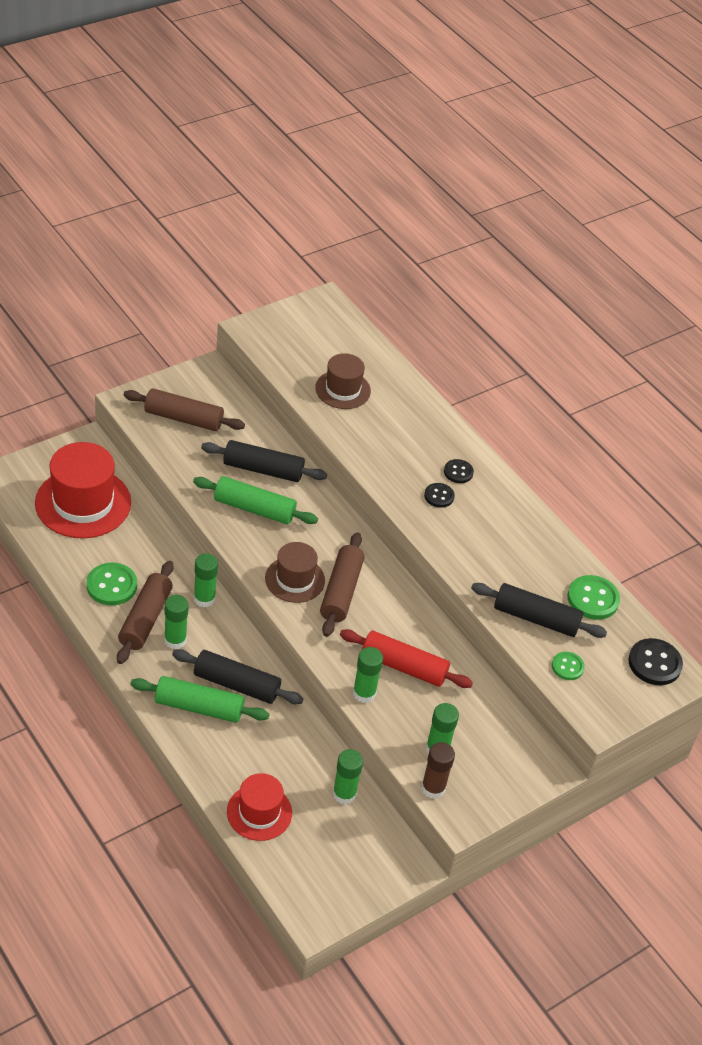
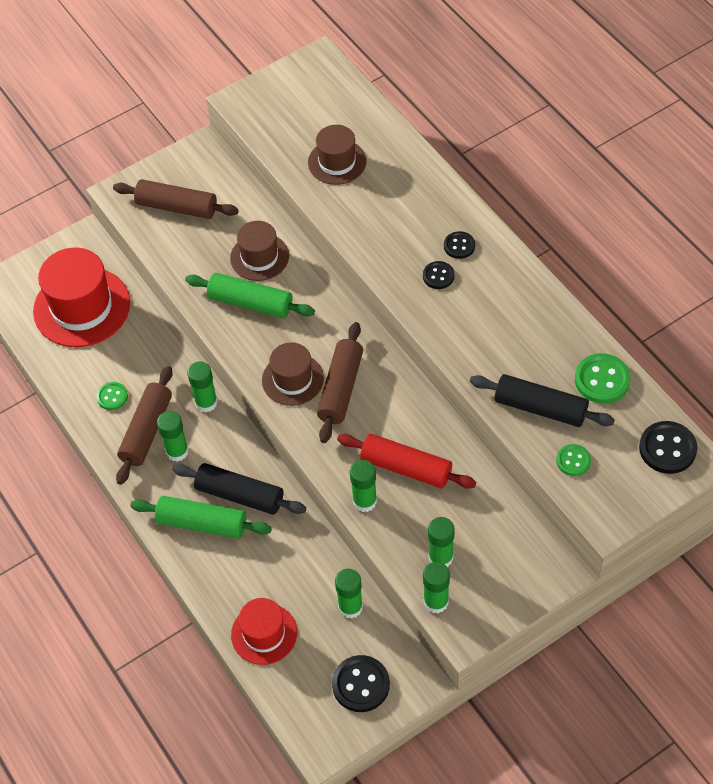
camera: 10 degrees right, 10 degrees up
green button [86,563,137,605] -> green button [96,382,128,410], size x0.60
black rolling pin [201,440,327,482] -> brown hat [230,221,289,281]
brown glue stick [421,742,455,799] -> green glue stick [423,562,450,613]
none -> black button [332,655,390,712]

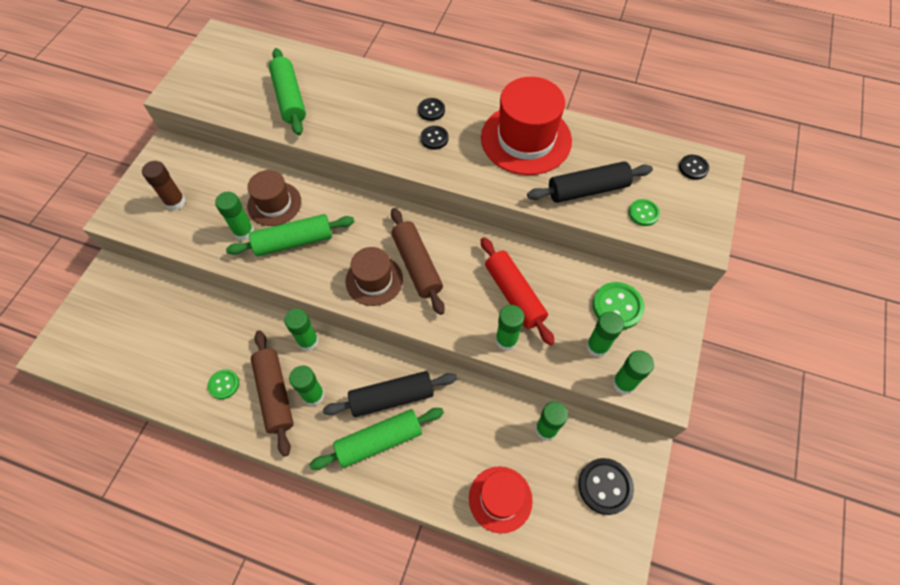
camera: 40 degrees left, 5 degrees up
red hat [33,248,130,347] -> red hat moved to [481,77,572,175]
brown rolling pin [113,179,239,219] -> brown glue stick [142,161,186,210]
brown hat [308,125,366,185] -> green rolling pin [269,48,306,136]
red rolling pin [337,434,476,489] -> red rolling pin turned 75 degrees clockwise [481,237,555,346]
green button [575,353,631,404] -> green button moved to [593,282,645,330]
black button [639,421,697,474] -> black button [679,155,709,180], size x0.60
none -> green glue stick [215,192,254,241]

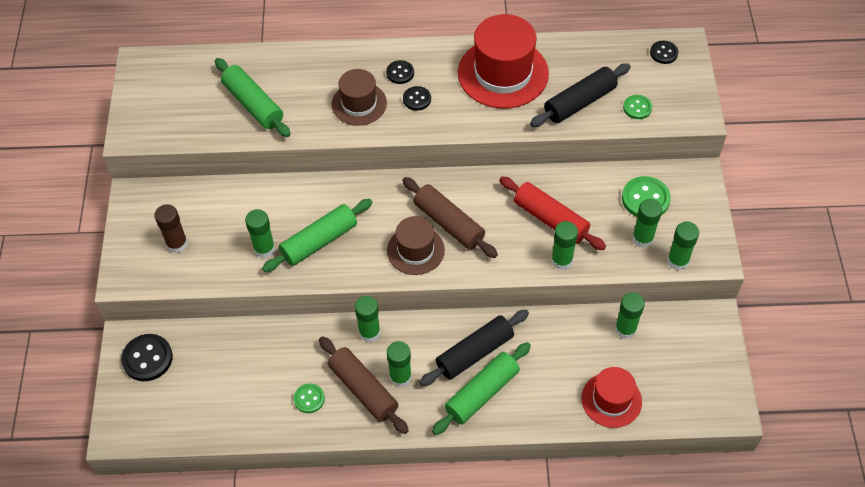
camera: 20 degrees left, 5 degrees down
brown hat [247,170,301,226] -> brown hat moved to [332,69,387,126]
black button [578,458,634,515] -> black button moved to [121,334,173,381]

